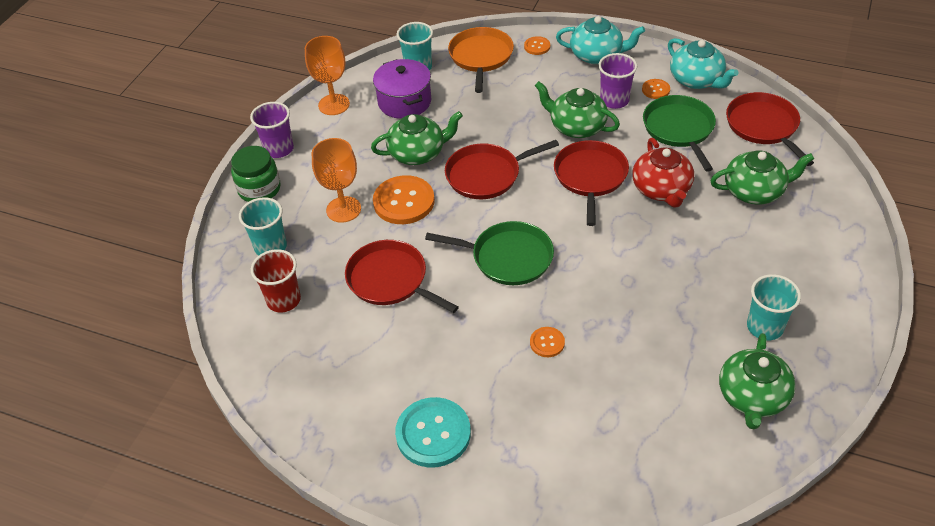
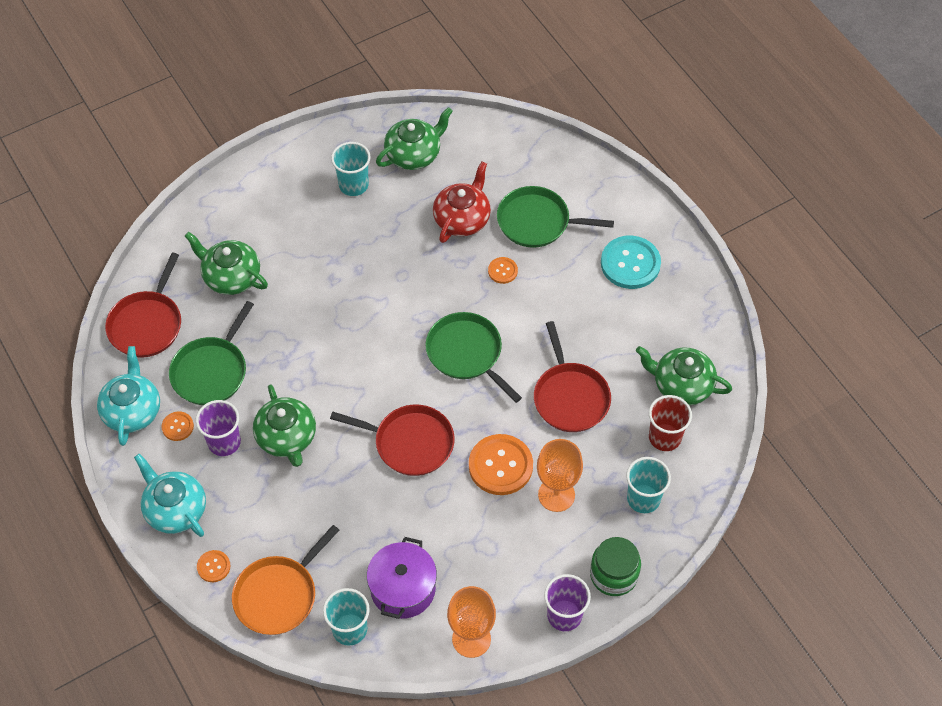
camera: 145 degrees left, 10 degrees up
green teapot [371,111,463,165] -> green teapot moved to [636,346,732,406]
red pan [554,140,629,226] -> none
red teapot [632,138,694,208] -> red teapot moved to [433,161,491,243]
none -> green pan [497,186,614,248]

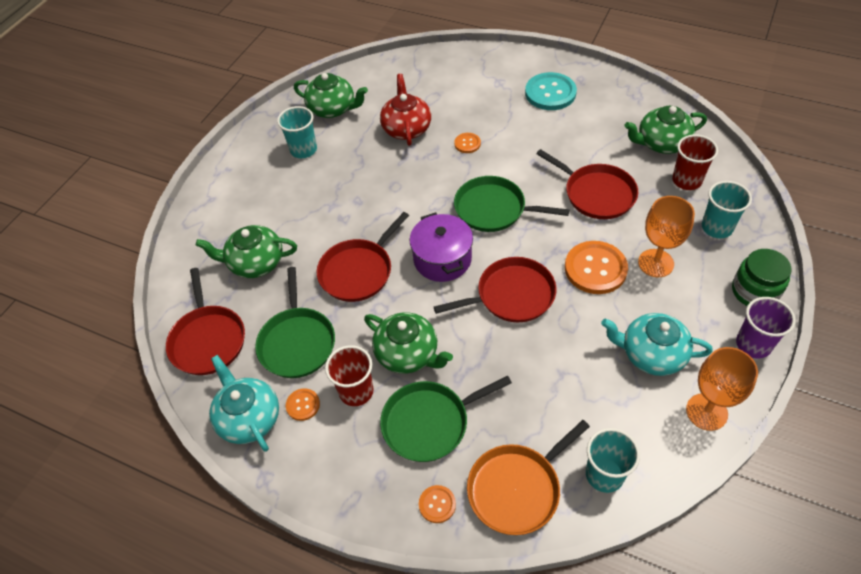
camera: 30 degrees left, 5 degrees down
turquoise teapot [134,453,206,537] -> turquoise teapot moved to [601,313,713,376]
purple cup [196,400,241,456] -> red cup [325,345,374,406]
orange pan [232,525,339,635] -> orange pan turned 45 degrees clockwise [467,420,590,535]
purple pot [367,537,437,619] -> purple pot moved to [410,212,473,282]
green teapot [376,107,453,170] -> green teapot turned 90 degrees clockwise [294,73,368,118]
green pan [497,186,614,248] -> green pan moved to [380,376,512,462]
none -> red pan [317,212,409,302]

